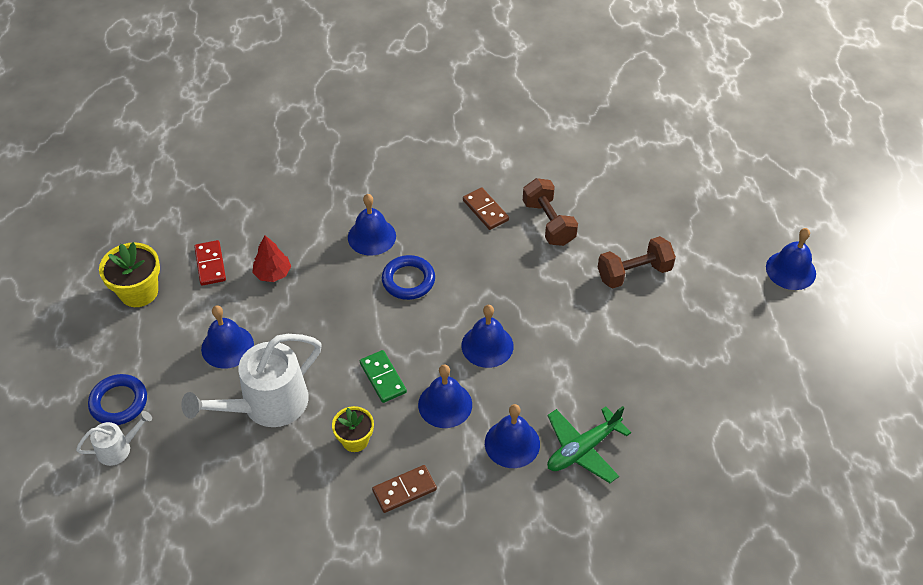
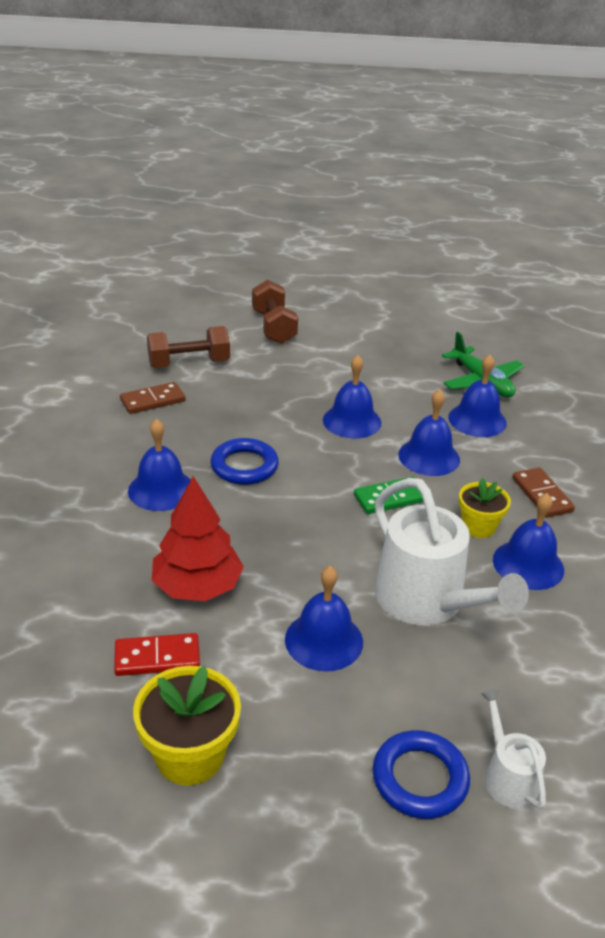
camera: 85 degrees left, 15 degrees down
red tree [252,235,291,282] -> red tree [152,476,244,601], size x1.58
blue bell [766,228,816,290] -> blue bell moved to [493,493,564,590]

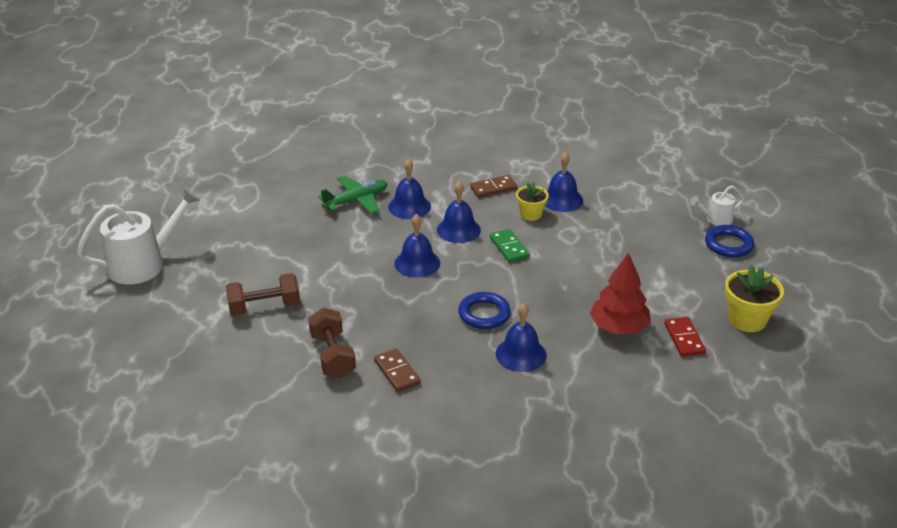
camera: 90 degrees left, 0 degrees up
blue bell [285,566,363,672] -> none
white watering can [375,478,529,625] -> white watering can moved to [77,187,201,284]

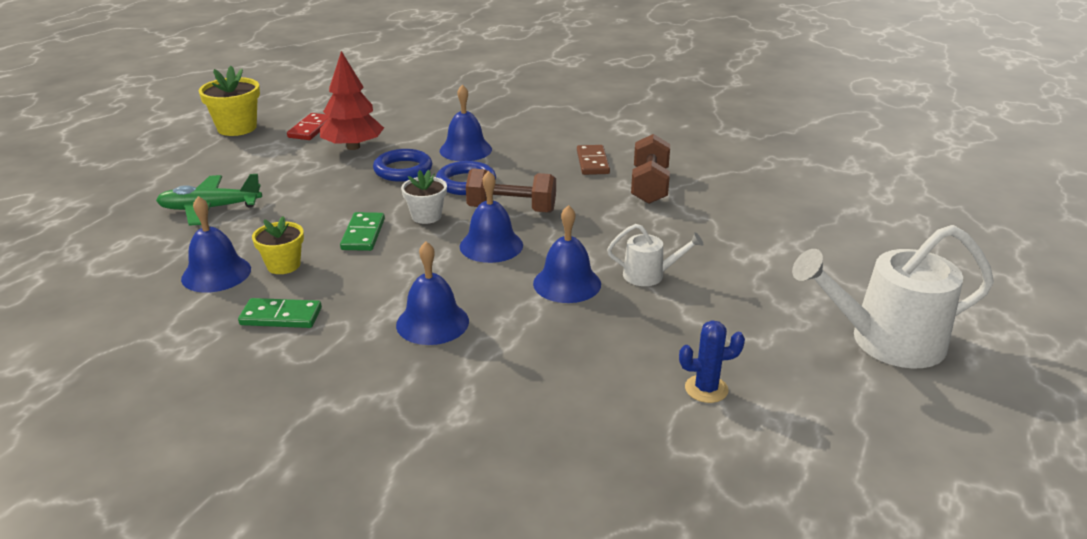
camera: 155 degrees left, 5 degrees down
brown dumbbell [226,273,300,316] -> brown dumbbell moved to [466,168,556,213]
green plane [318,176,388,214] -> green plane moved to [156,174,262,226]
blue bell [437,182,481,243] -> blue bell moved to [533,205,601,303]
brown domino [470,175,517,198] -> green domino [238,298,322,328]
white watering can [690,185,744,226] -> white watering can moved to [607,224,704,286]
blue ring [705,225,754,257] -> blue ring moved to [373,149,432,182]
none -> white flower pot [401,170,447,224]
none -> blue cactus [679,320,745,403]

